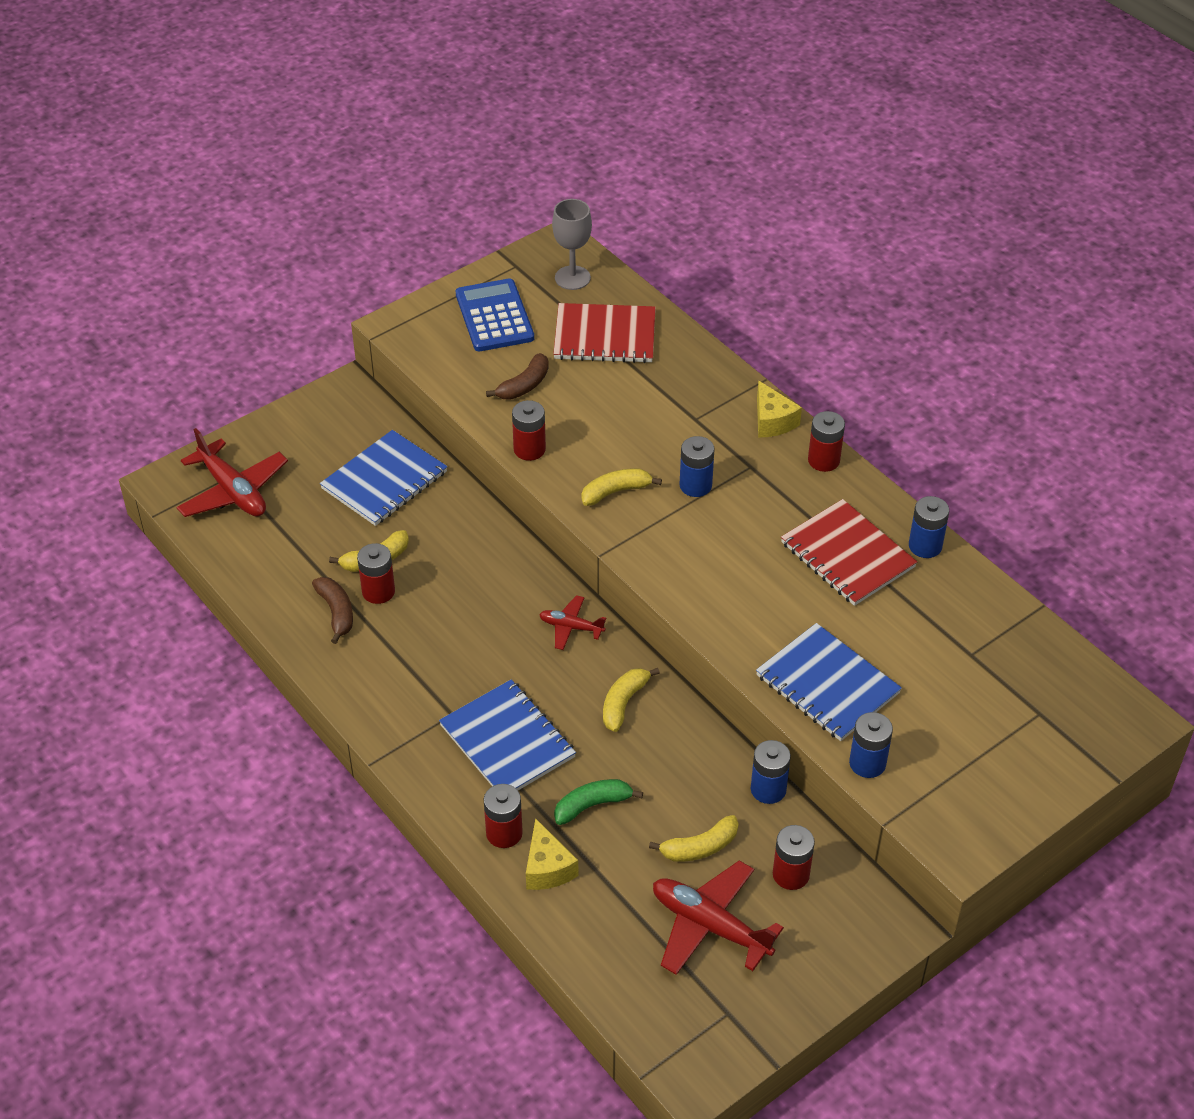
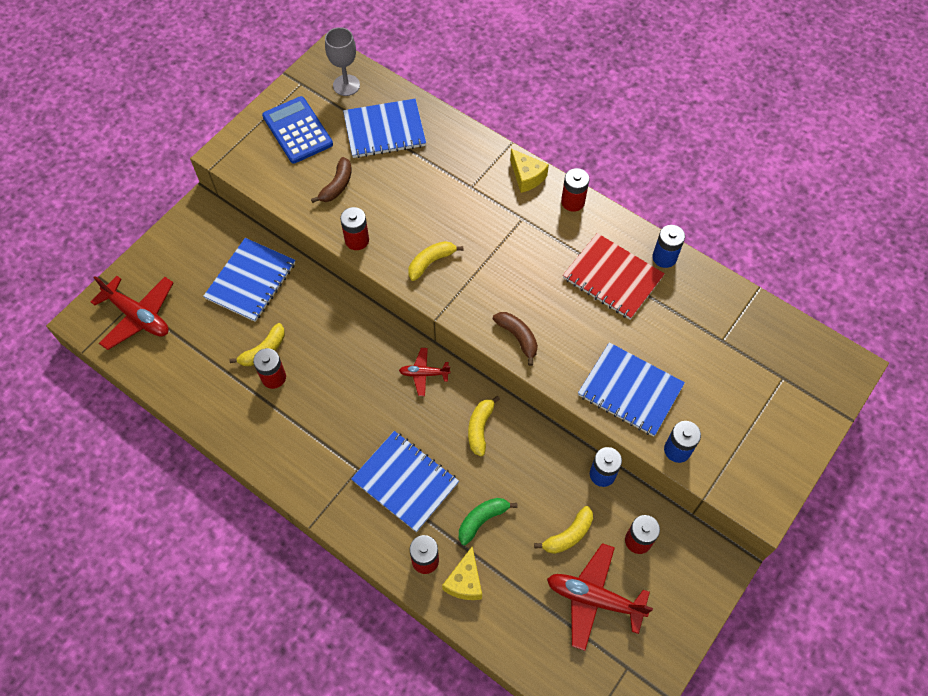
camera: 15 degrees left, 15 degrees up
brown banana [312,577,353,644] -> brown banana moved to [493,312,538,366]
yellow cheese [526,818,578,890] -> yellow cheese turned 45 degrees clockwise [442,546,482,600]
red notebook [553,303,656,363] -> blue notebook [343,99,426,158]
blue battery [680,436,715,497] -> none

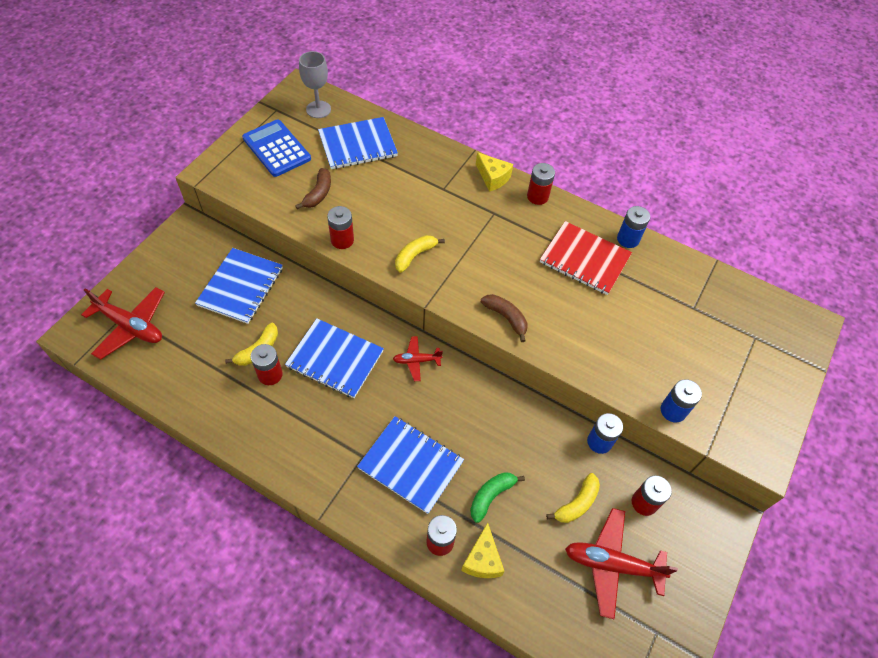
camera: 10 degrees left, 5 degrees down
yellow banana [468,396,500,456] -> none
blue notebook [578,342,685,437] -> blue notebook moved to [285,318,384,398]

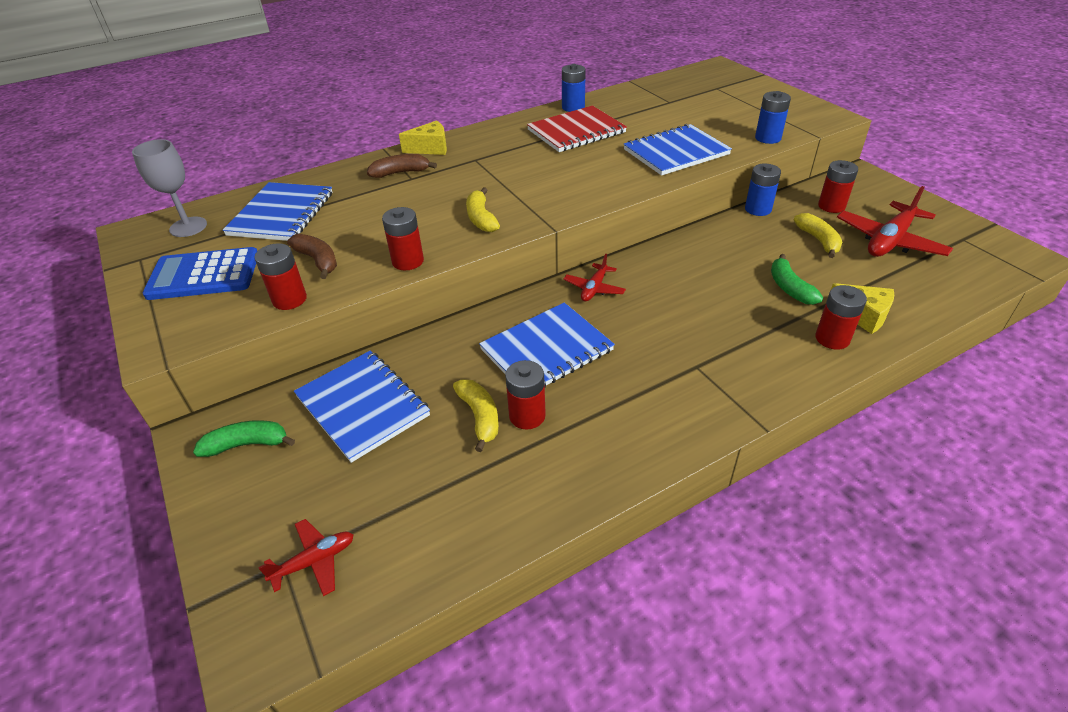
camera: 55 degrees left, 15 degrees down
red plane [81,287,165,360] -> red plane [258,519,354,596], size x0.55
blue notebook [357,416,464,514] -> blue notebook moved to [623,124,732,176]
brown banana [481,294,527,342] -> brown banana moved to [367,154,437,178]
red battery [527,163,555,205] -> red battery moved to [255,243,307,310]
none -> green banana [193,420,295,457]

